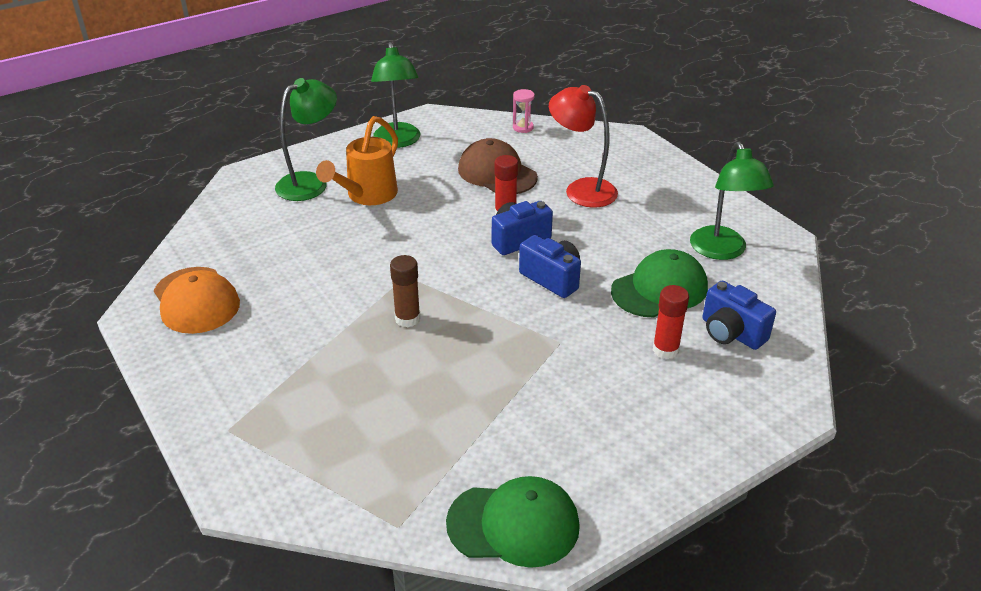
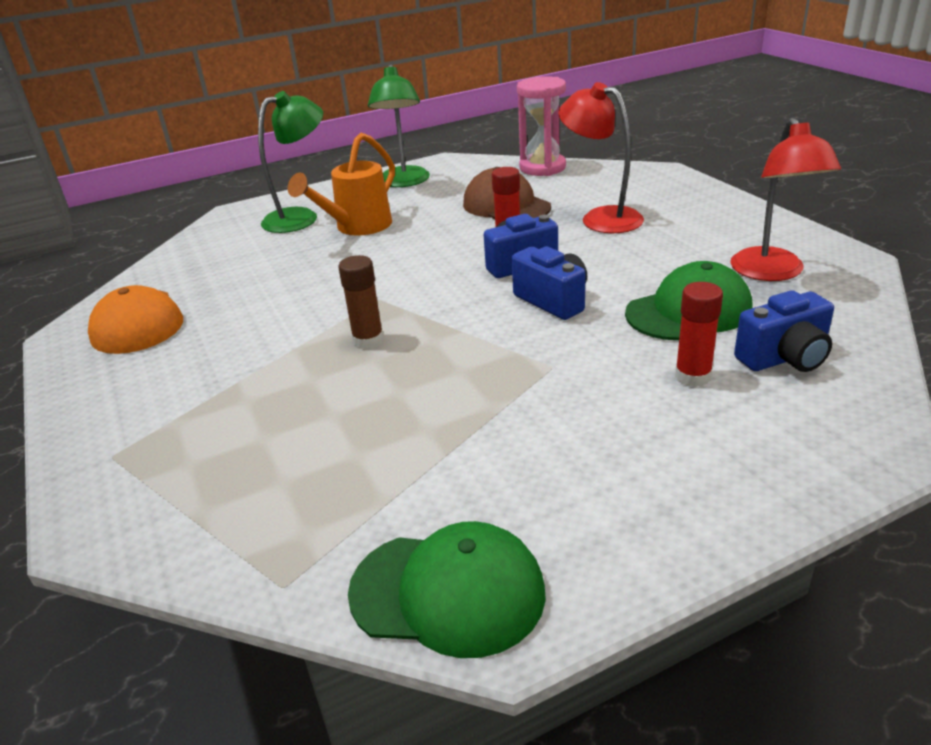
camera: 10 degrees right, 5 degrees down
pink hourglass [513,89,535,133] -> pink hourglass [517,76,566,176], size x2.00
green lamp [690,141,774,260] -> red lamp [730,118,841,281]
blue camera [702,281,776,350] -> blue camera turned 75 degrees counterclockwise [734,290,834,372]

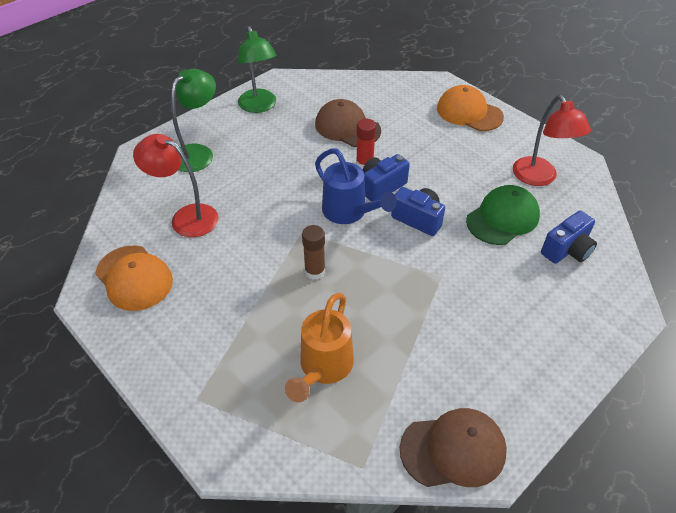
camera: 20 degrees left, 15 degrees up
orange watering can [288,133,395,236] -> orange watering can moved to [285,293,354,402]
green cap [348,521,546,658] -> brown cap [400,408,507,487]
pink hourglass [517,76,566,176] -> none
red lamp [558,82,644,233] -> red lamp moved to [133,134,218,237]
red glue stick [675,282,723,387] -> none
none -> blue watering can [315,149,397,224]
none -> orange cap [437,85,504,131]

